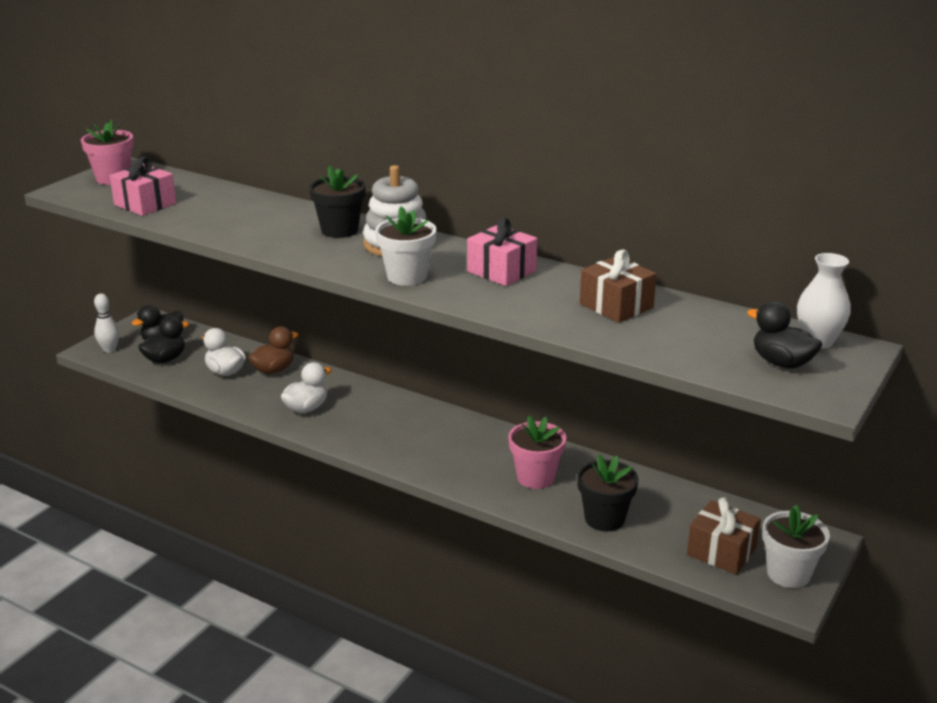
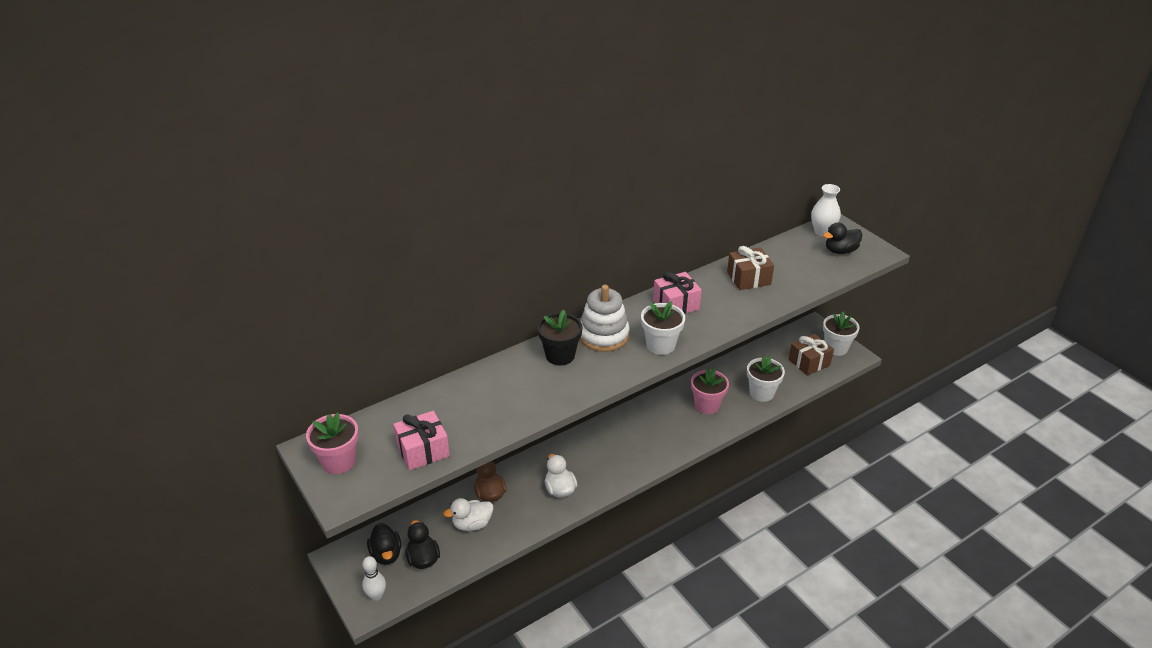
camera: 65 degrees left, 10 degrees up
black flower pot [577,454,638,531] -> white flower pot [747,356,785,402]

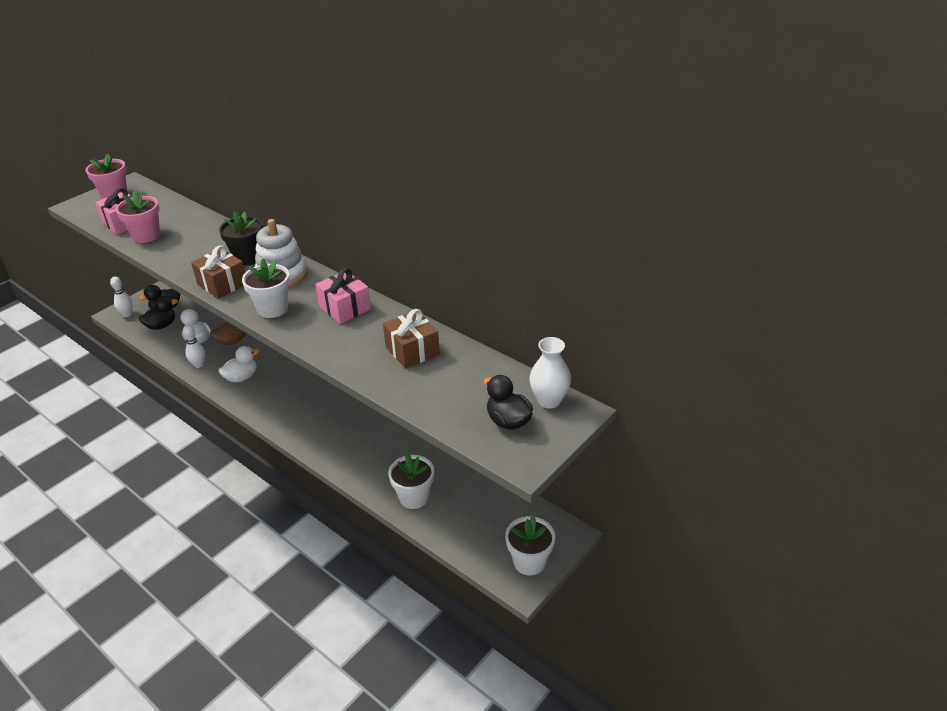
camera: 75 degrees right, 0 degrees up
pink flower pot [691,368,729,414] -> pink flower pot moved to [116,190,160,243]
brown gift [788,334,834,376] -> brown gift moved to [191,245,245,299]
none -> white bowling pin [183,325,205,368]

